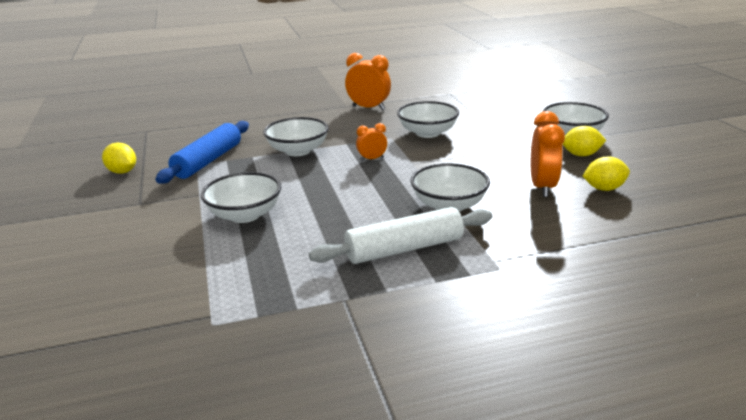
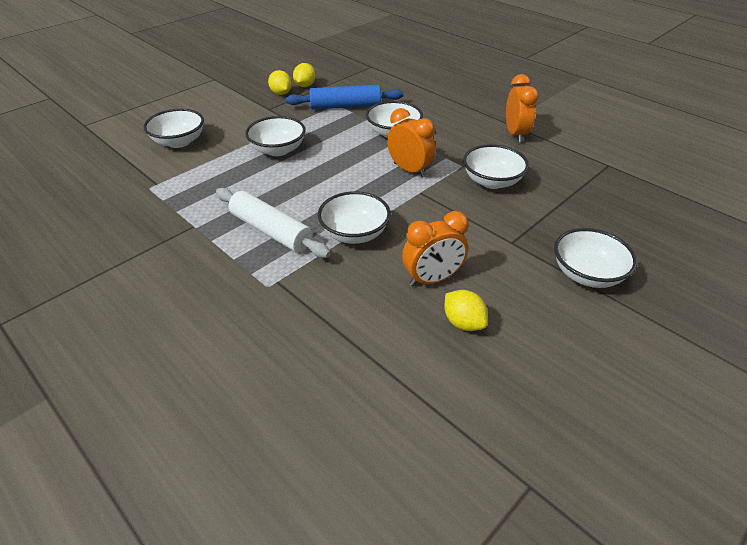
camera: 60 degrees right, 15 degrees up
orange clock [356,123,387,161] -> orange clock [387,108,436,178], size x1.79
yellow lemon [563,126,606,156] -> yellow lemon moved to [268,70,292,95]
none -> white bowl [143,109,204,148]

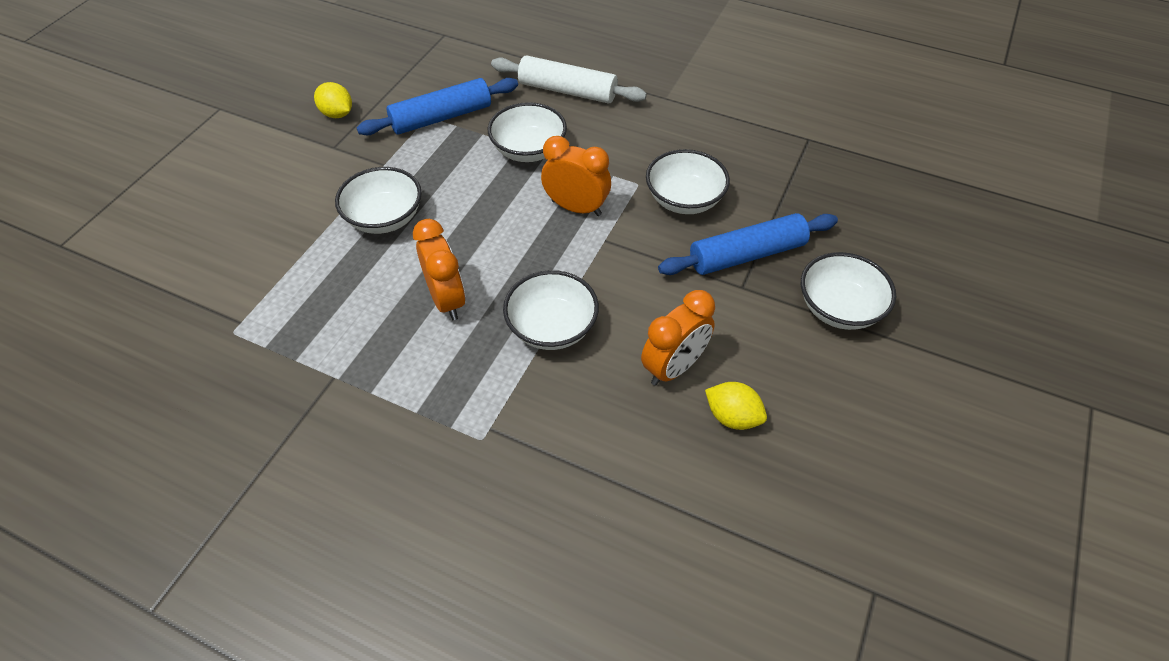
camera: 20 degrees left, 10 degrees up
white bowl [143,109,204,148] -> none
white rolling pin [216,188,331,258] -> white rolling pin moved to [491,55,647,103]
yellow lemon [293,63,316,87] -> none
orange clock [506,74,539,143] -> orange clock moved to [413,219,465,320]
none -> blue rolling pin [658,213,838,275]

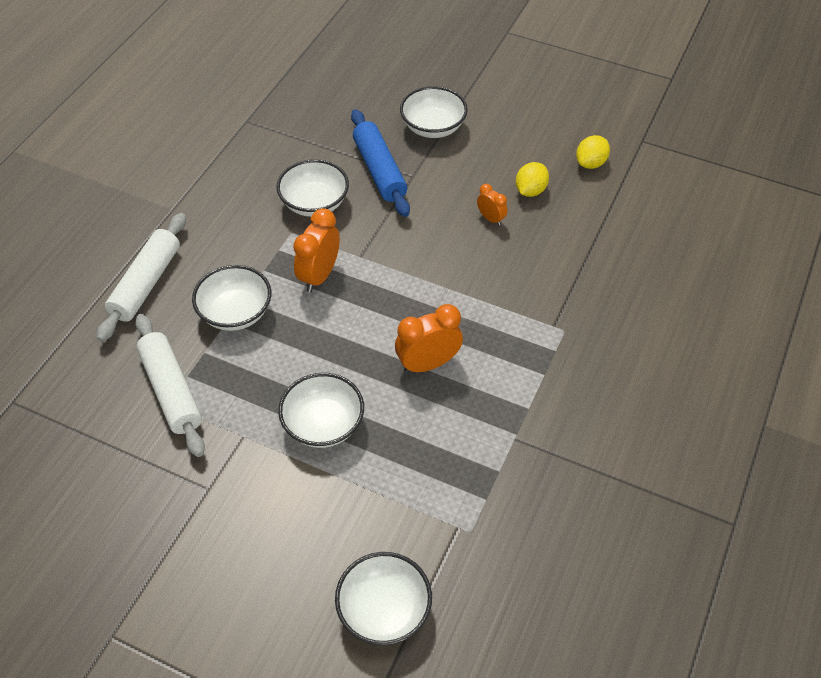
camera: 90 degrees left, 0 degrees up
yellow lemon [314,82,352,118] -> yellow lemon moved to [576,135,610,169]
blue rolling pin [356,78,518,135] -> white rolling pin [135,314,205,457]
white bowl [503,270,599,350] -> white bowl moved to [335,552,432,646]
orange clock [641,290,715,386] -> orange clock [477,184,507,226], size x0.56

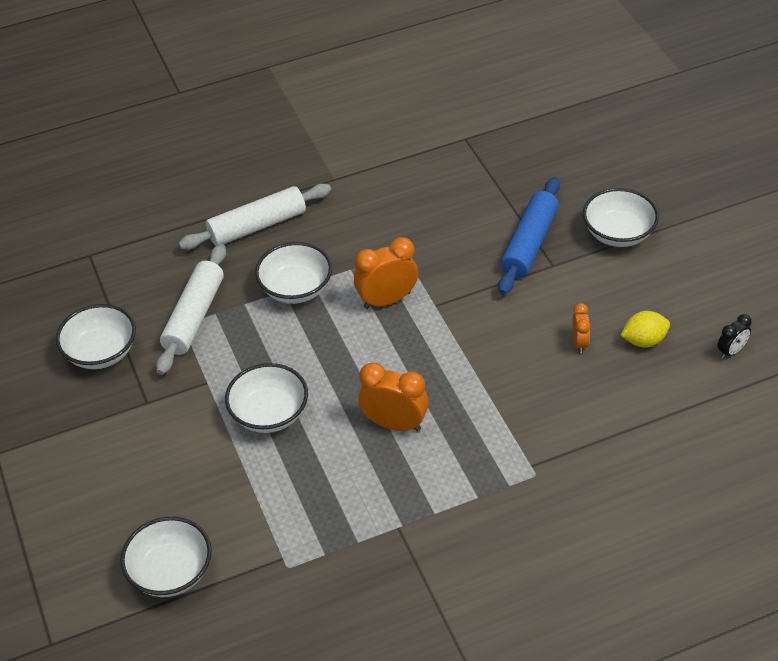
camera: 45 degrees right, 5 degrees down
white bowl [277,159,349,217] -> white bowl moved to [56,304,136,369]
yellow lemon [576,135,610,169] -> black clock [717,314,752,359]

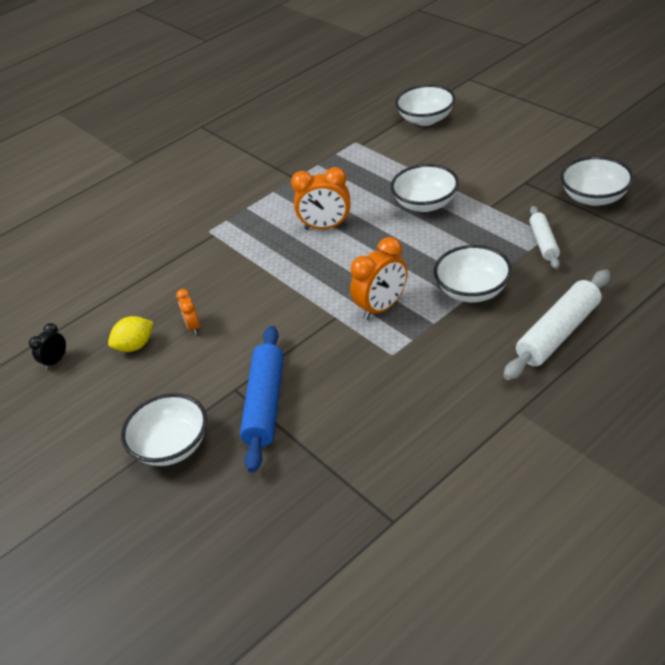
camera: 165 degrees right, 5 degrees down
white rolling pin [156,244,226,375] -> white rolling pin [529,206,560,269], size x0.60

